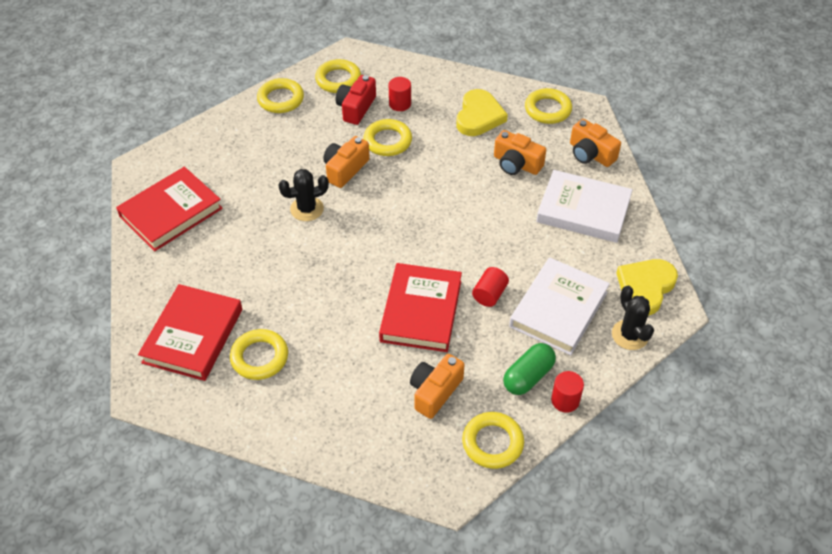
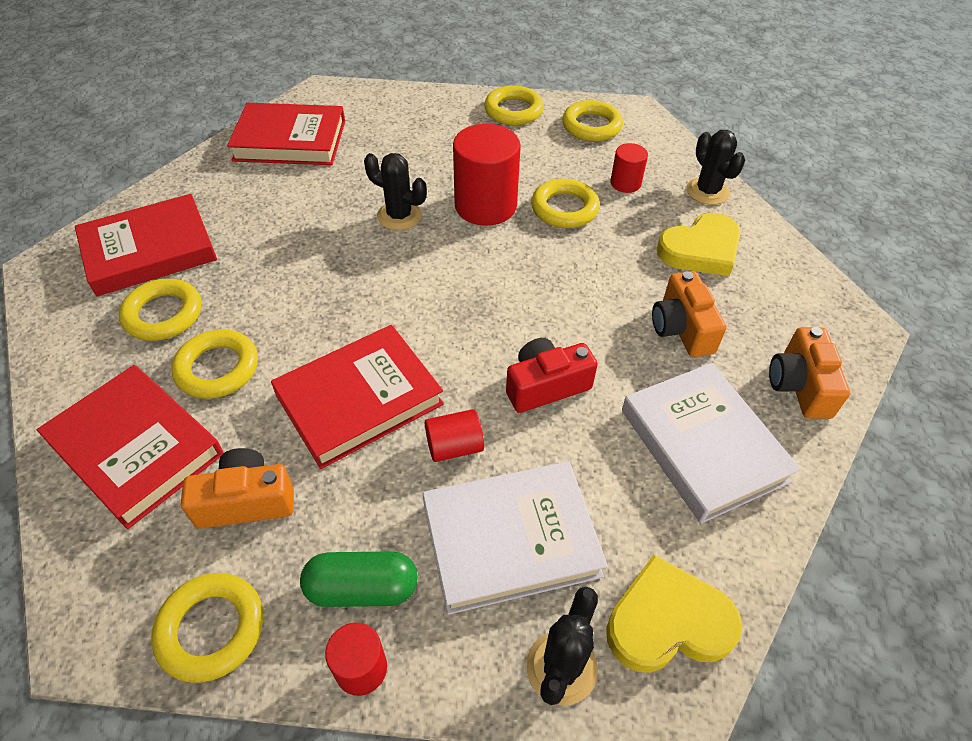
camera: 45 degrees right, 0 degrees up
orange camera [323,136,370,188] -> red cylinder [453,124,521,226]
red camera [336,75,376,125] -> red camera moved to [506,338,598,413]
yellow ring [525,88,572,124] -> yellow ring moved to [171,329,258,399]
none -> red book [37,365,224,529]
none -> black cactus [686,130,745,205]

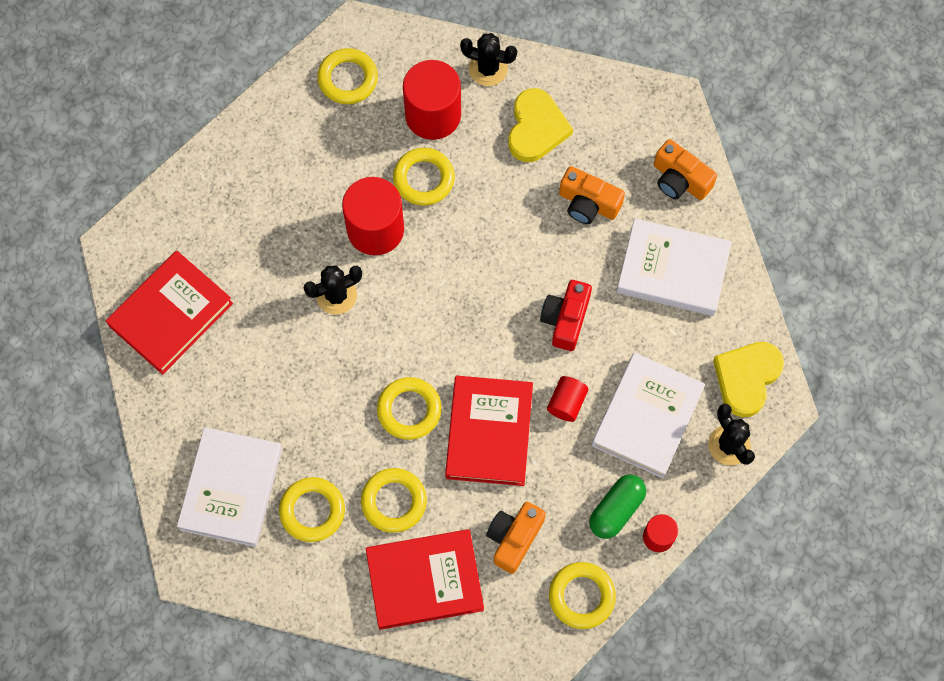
camera: 50 degrees left, 20 degrees up
red book [75,194,217,296] -> white book [177,427,282,547]
yellow ring [484,85,544,125] -> yellow ring moved to [377,377,442,440]
red cylinder [610,143,648,193] -> red cylinder [403,60,461,140], size x1.94

